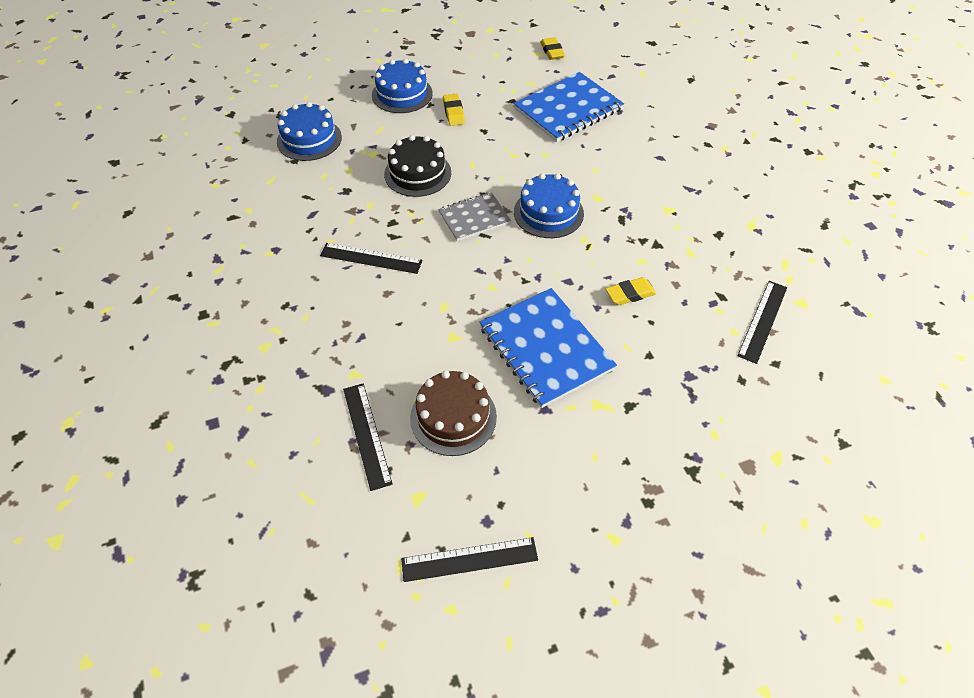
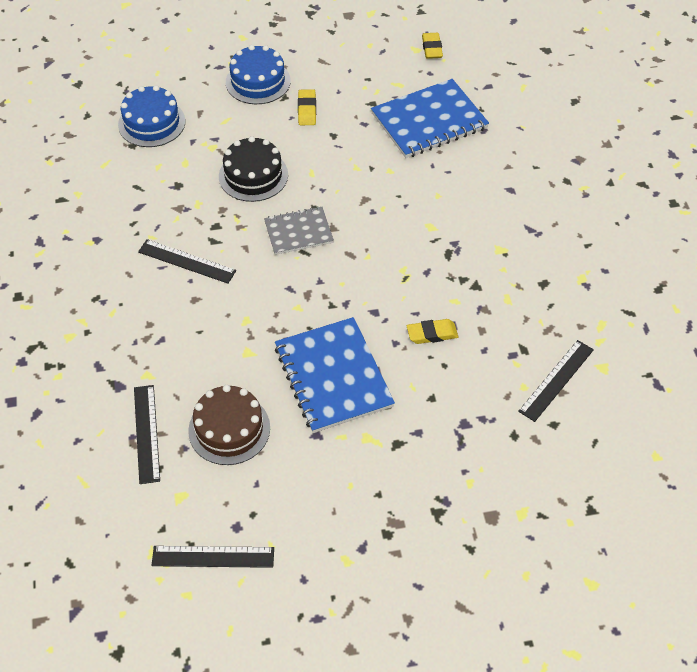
camera: 10 degrees right, 0 degrees up
blue cake [514,173,584,238] -> none

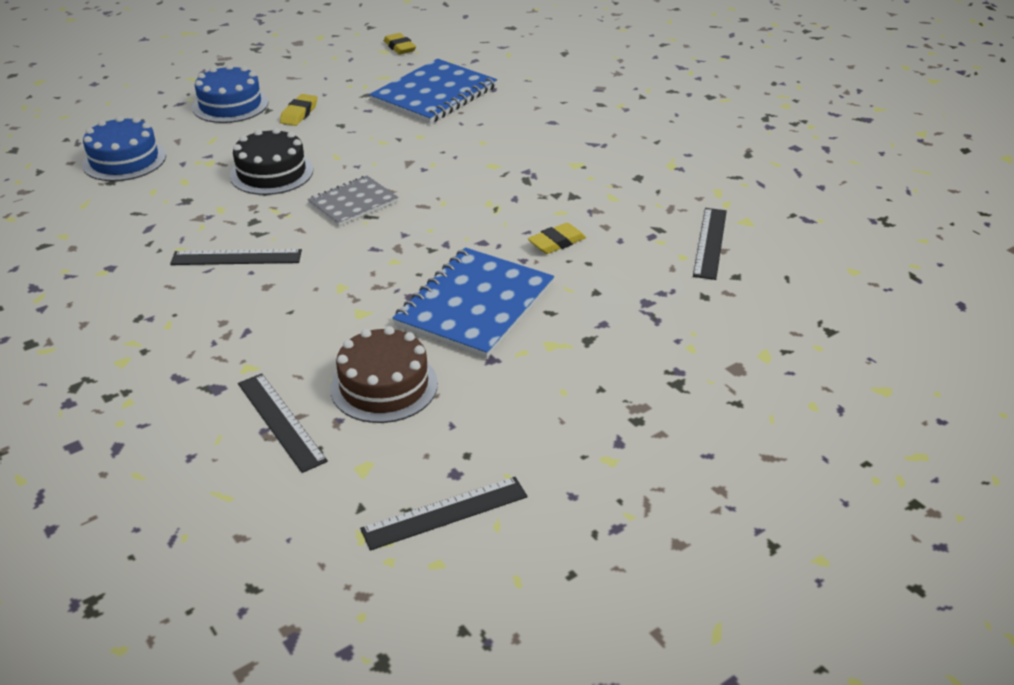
camera: 25 degrees left, 15 degrees down
blue notebook [275,317,395,433] -> blue notebook turned 75 degrees clockwise [393,247,554,359]
yellow eraser [298,89,316,125] -> yellow eraser turned 45 degrees clockwise [280,94,317,126]

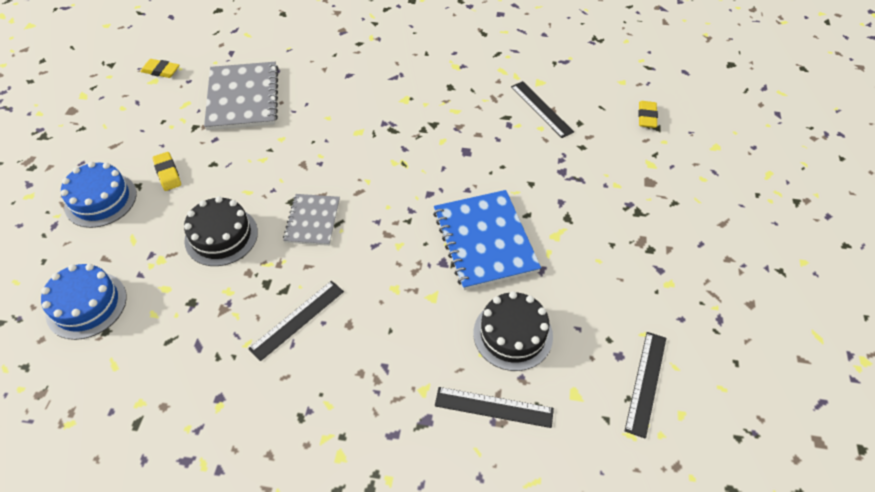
camera: 45 degrees left, 15 degrees up
brown cake [330,326,438,423] -> black cake [474,291,553,371]
blue notebook [369,59,497,124] -> grey notebook [204,62,278,130]
yellow eraser [528,223,586,254] -> yellow eraser moved to [638,101,658,128]

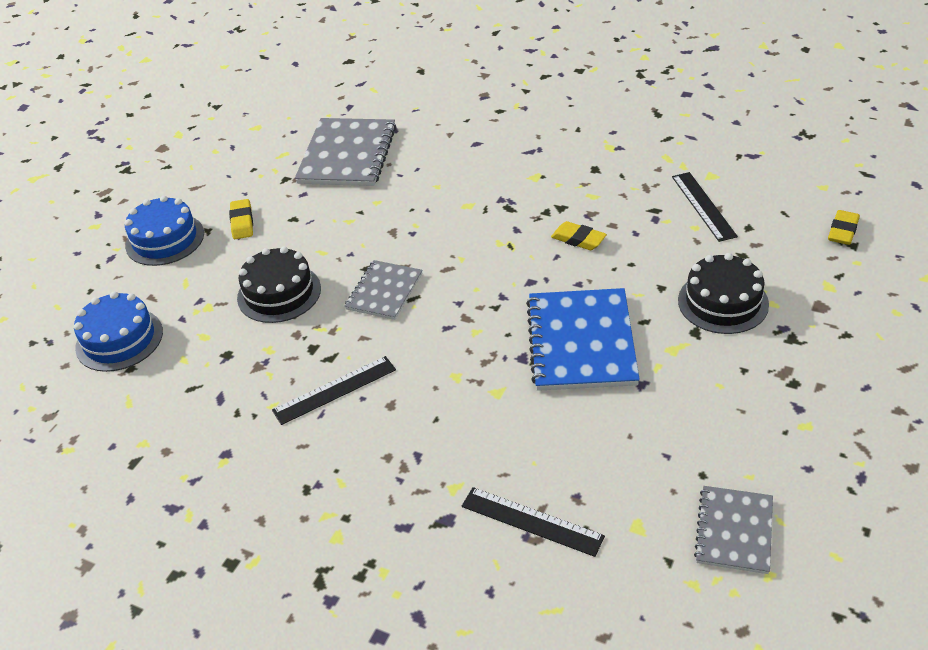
camera: 20 degrees right, 10 degrees down
yellow eraser [140,59,179,78] -> yellow eraser moved to [551,221,607,250]
black cake [474,291,553,371] -> black cake moved to [678,253,769,334]
black ruler [625,332,666,439] -> grey notebook [694,486,773,574]

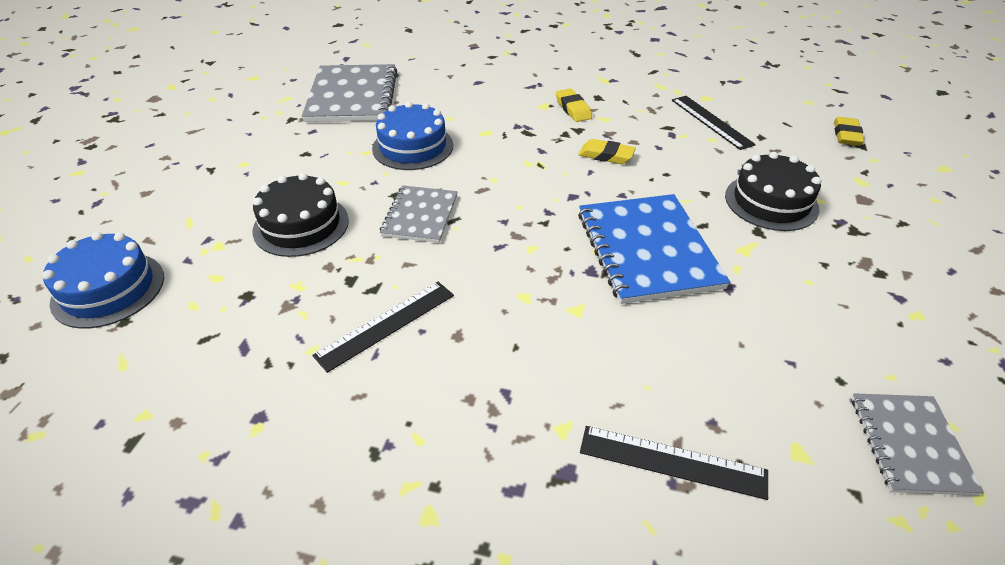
camera: 15 degrees left, 0 degrees up
blue cake [125,196,204,266] -> blue cake moved to [372,102,453,170]
yellow eraser [229,199,253,239] -> yellow eraser moved to [556,89,592,122]

